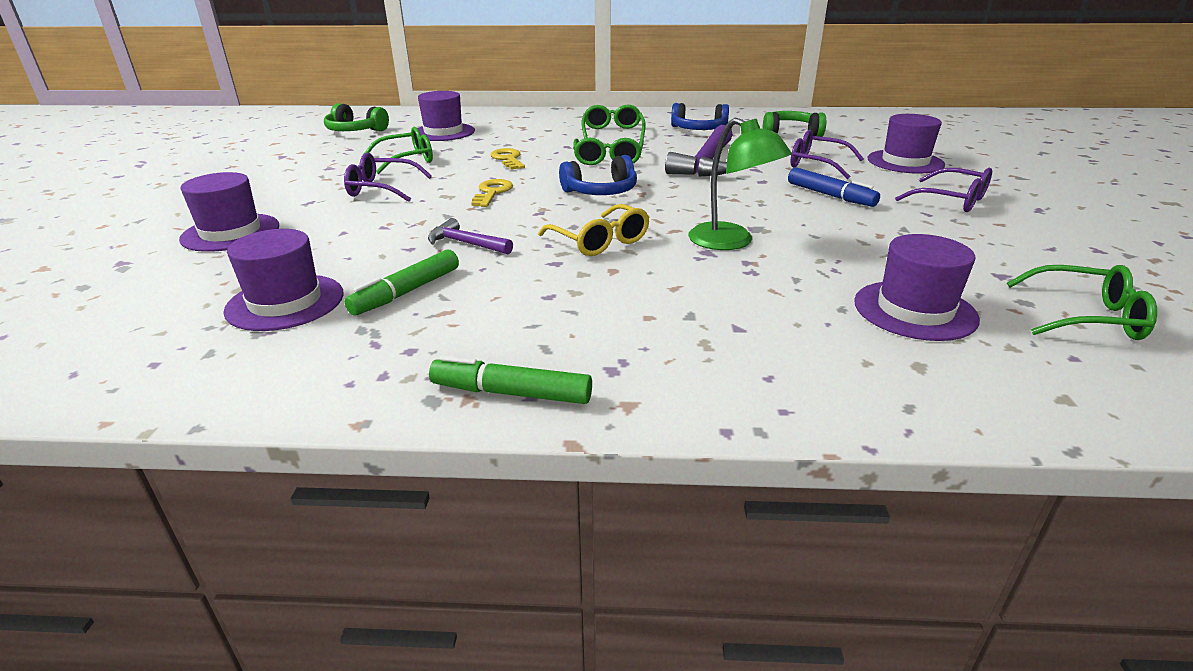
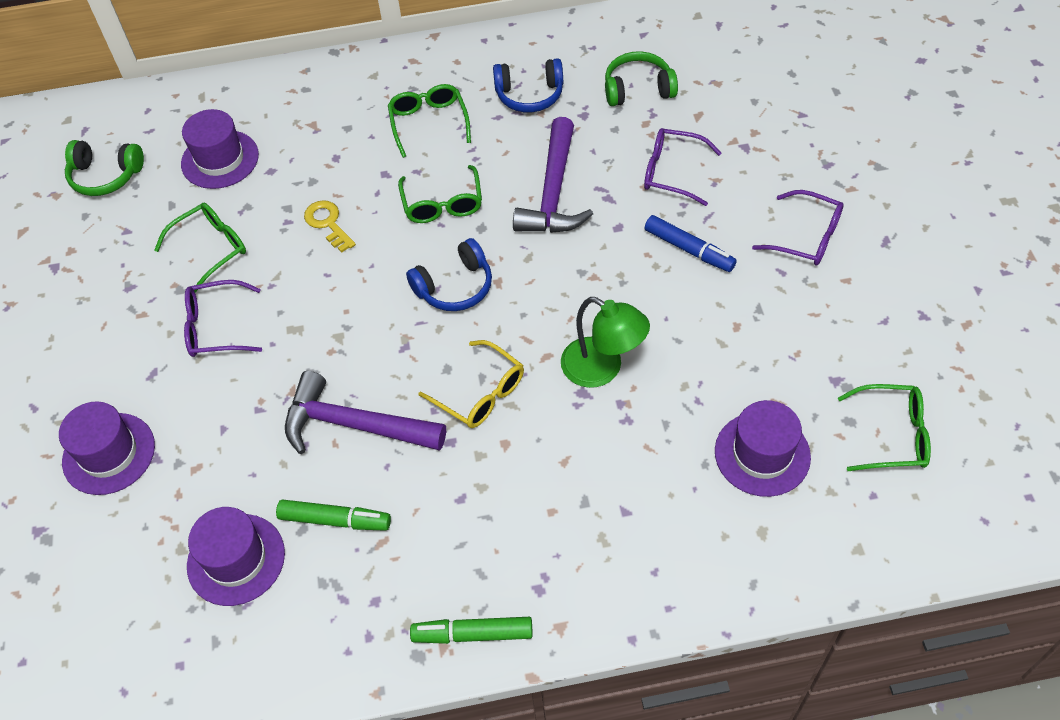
camera: 10 degrees left, 25 degrees up
green marker [344,249,459,316] -> green marker turned 105 degrees counterclockwise [276,499,391,531]
purple hammer [428,218,513,254] -> purple hammer [285,371,446,454], size x1.85
yellow key [471,179,513,207] -> none
purple hat [867,114,945,174] -> none

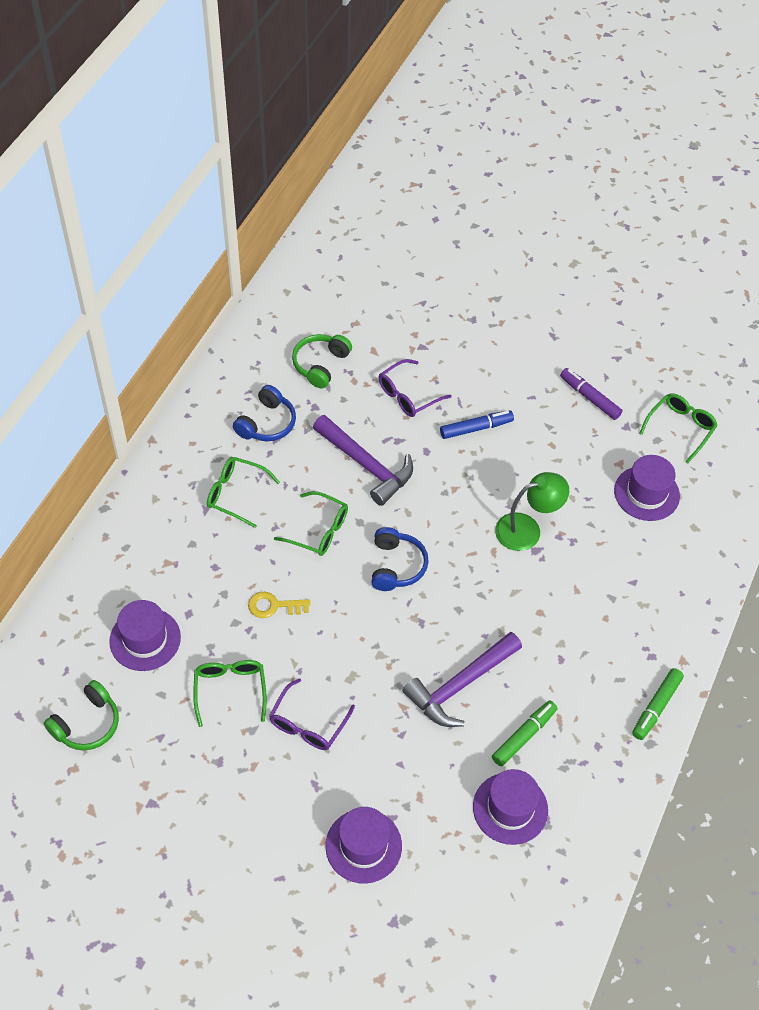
camera: 60 degrees left, 0 degrees up
yellow glasses [418,340,524,428] -> none
purple glasses [752,190,844,266] -> none
none -> purple marker [560,368,623,420]

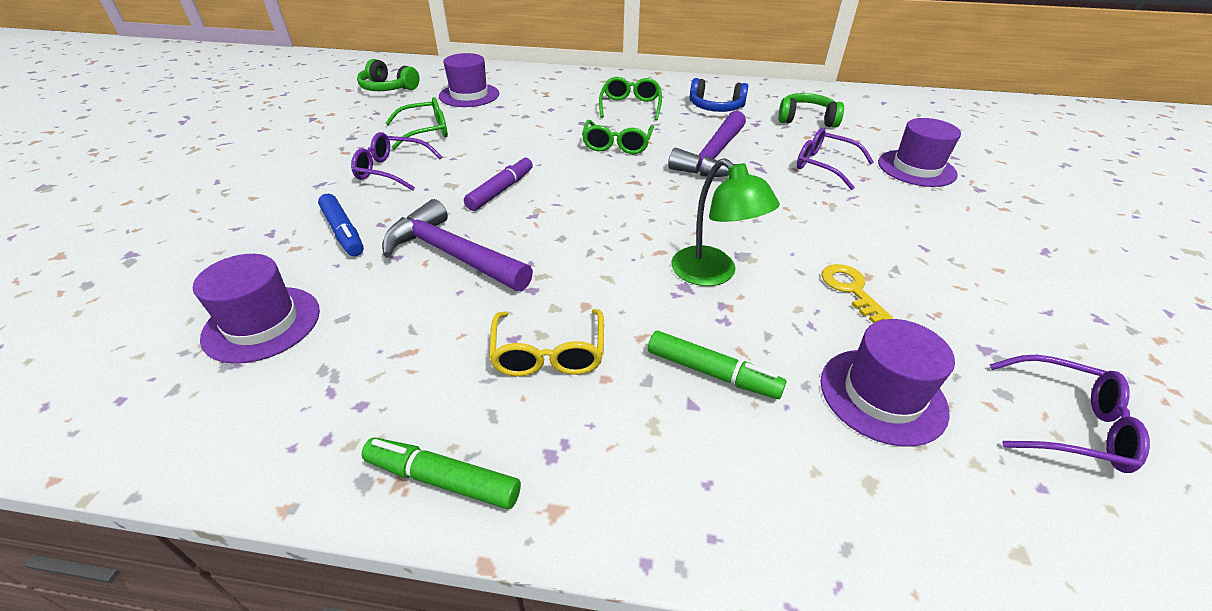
camera: 75 degrees right, 15 degrees down
yellow key [248,592,310,618] -> yellow key moved to [822,264,893,323]
purple hat [325,807,402,884] -> purple hat moved to [878,118,961,187]
blue headphones [371,527,429,591] -> none
blue marker [440,410,514,439] -> blue marker moved to [318,194,364,256]
green marker [492,701,557,766] -> green marker moved to [648,331,786,399]
purple marker [560,368,623,420] -> purple marker moved to [464,156,533,211]
green glasses [639,393,718,463] -> purple glasses [989,355,1150,473]
none -> yellow glasses [489,309,604,376]

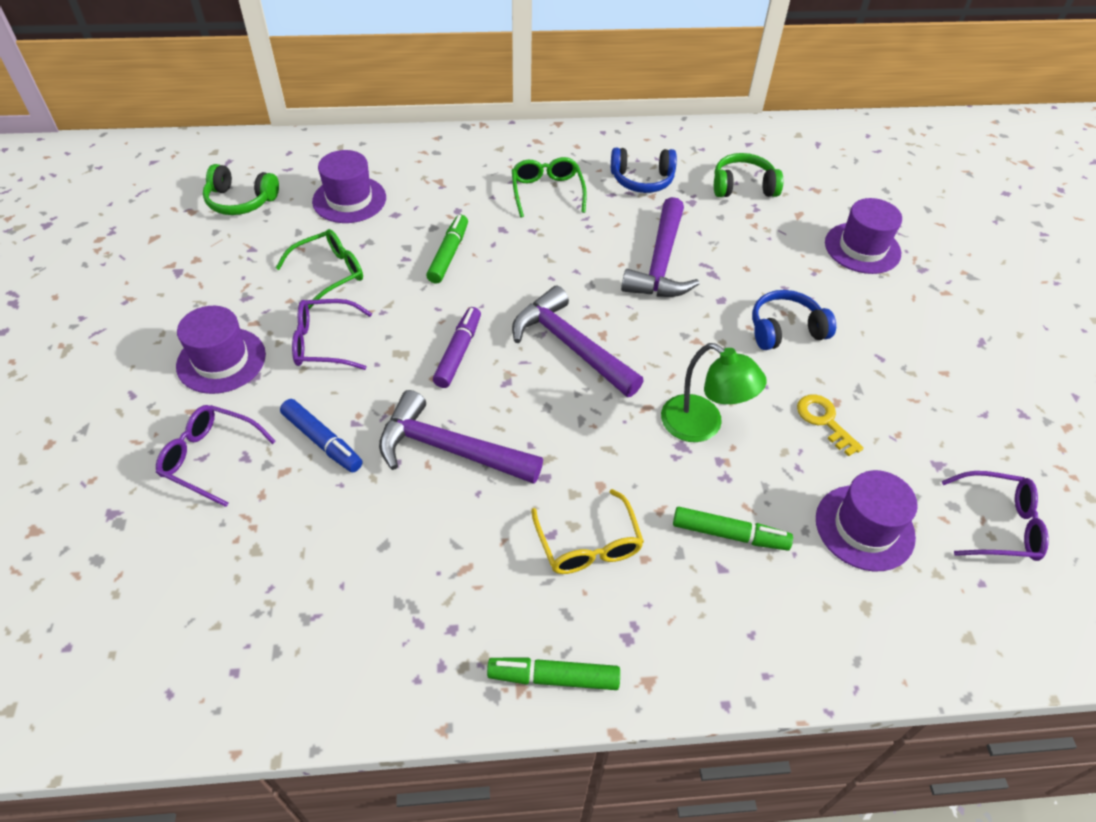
camera: 15 degrees left, 10 degrees up
purple hat [193,254,320,364] -> purple hat moved to [176,306,266,394]
green glasses [582,120,654,154] -> none
purple glasses [797,128,874,190] -> purple glasses moved to [156,405,276,507]
none -> green marker [426,215,468,283]
none -> purple hammer [512,286,644,397]
none -> blue headphones [752,290,836,350]

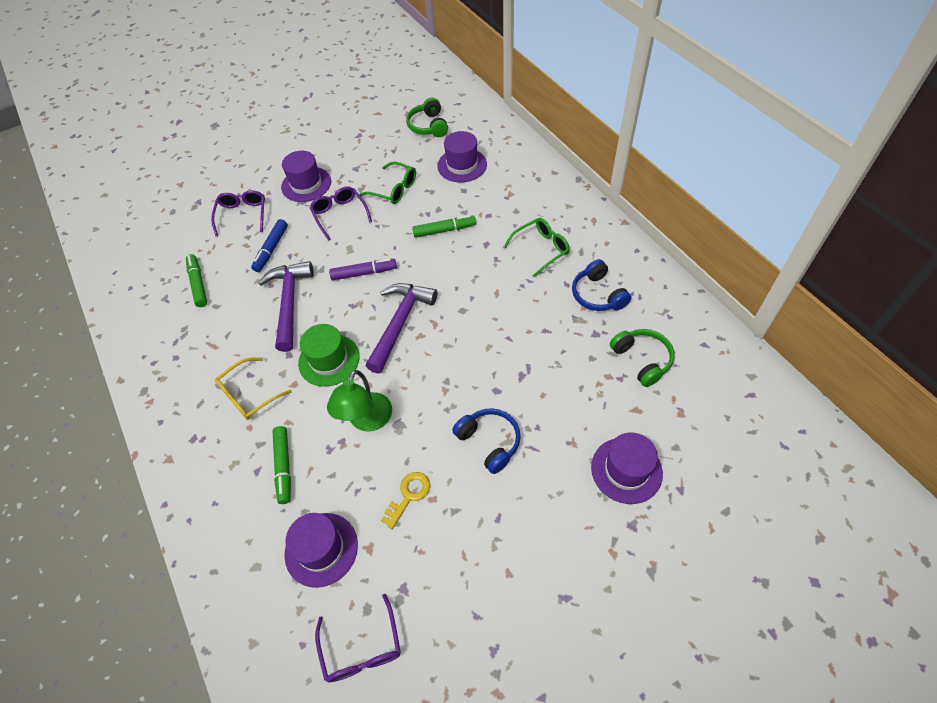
camera: 70 degrees right, 5 degrees up
green marker [487,657,620,690] -> green marker moved to [186,254,207,307]
purple hammer [621,197,700,297] -> none
none -> green hat [298,324,360,387]

